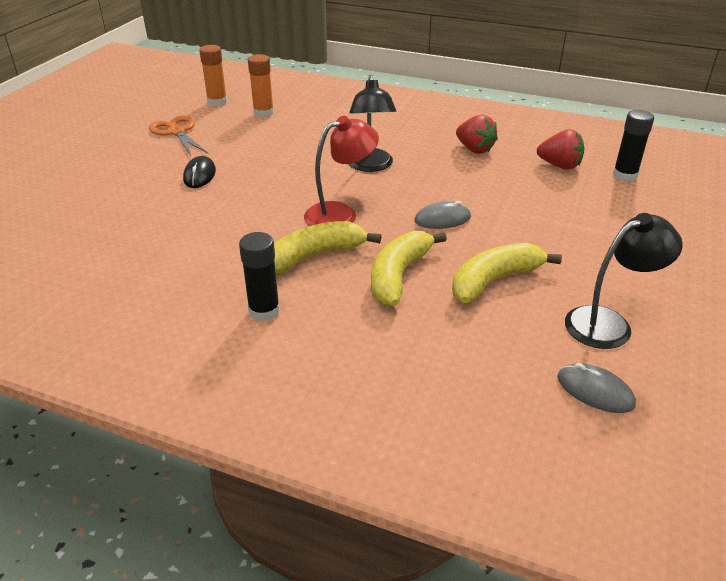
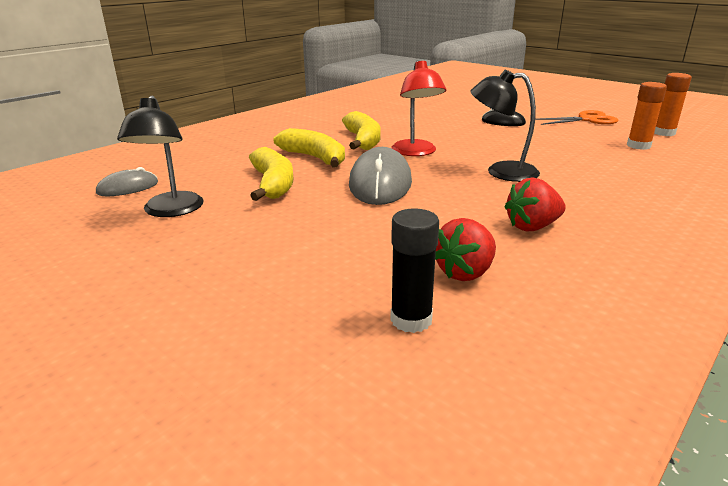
camera: 110 degrees right, 10 degrees down
black glue stick [239,232,280,321] -> none
grey mouse [414,201,471,229] -> grey mouse [349,147,412,205], size x1.86

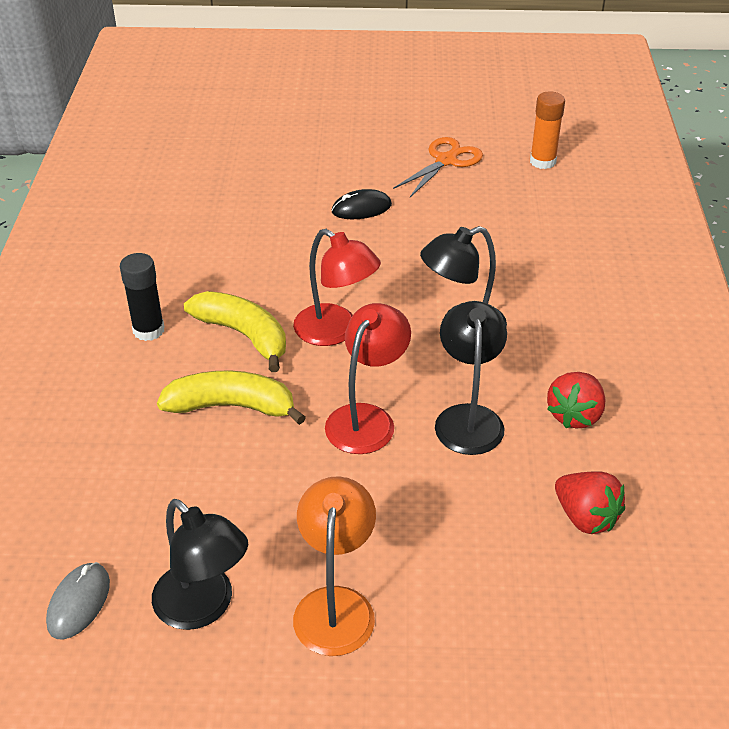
camera: 40 degrees left, 15 degrees up
yellow banana [249,147,293,201] -> none
grey mouse [349,147,412,205] -> red lamp [325,303,411,454]
black glue stick [391,208,439,333] -> black glue stick moved to [120,253,164,341]
red strawberry [435,218,496,281] -> red strawberry turned 45 degrees counterclockwise [555,471,625,534]
orange glue stick [627,82,667,150] -> none
none -> orange lamp [293,476,376,656]
none -> black lamp [435,301,507,455]

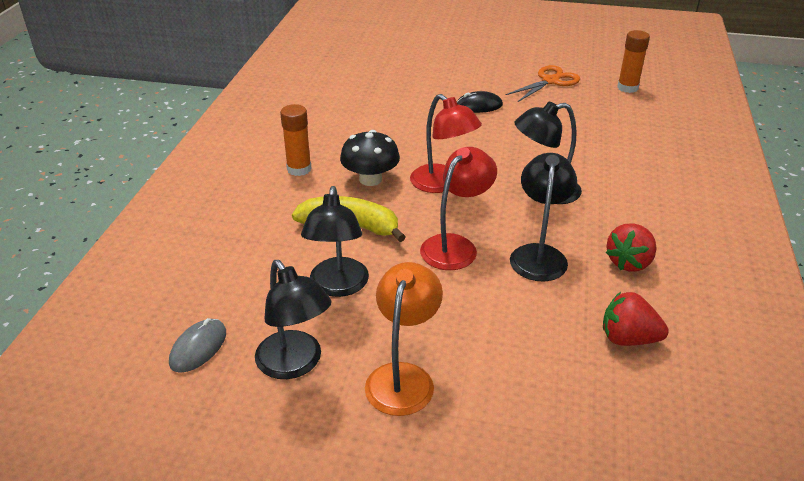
camera: 10 degrees right, 5 degrees down
black glue stick [120,253,164,341] -> orange glue stick [280,104,311,176]
yellow banana [184,291,286,372] -> black mushroom [340,130,400,186]
red strawberry [555,471,625,534] -> red strawberry turned 135 degrees clockwise [603,292,669,346]
none -> black lamp [301,186,369,297]

